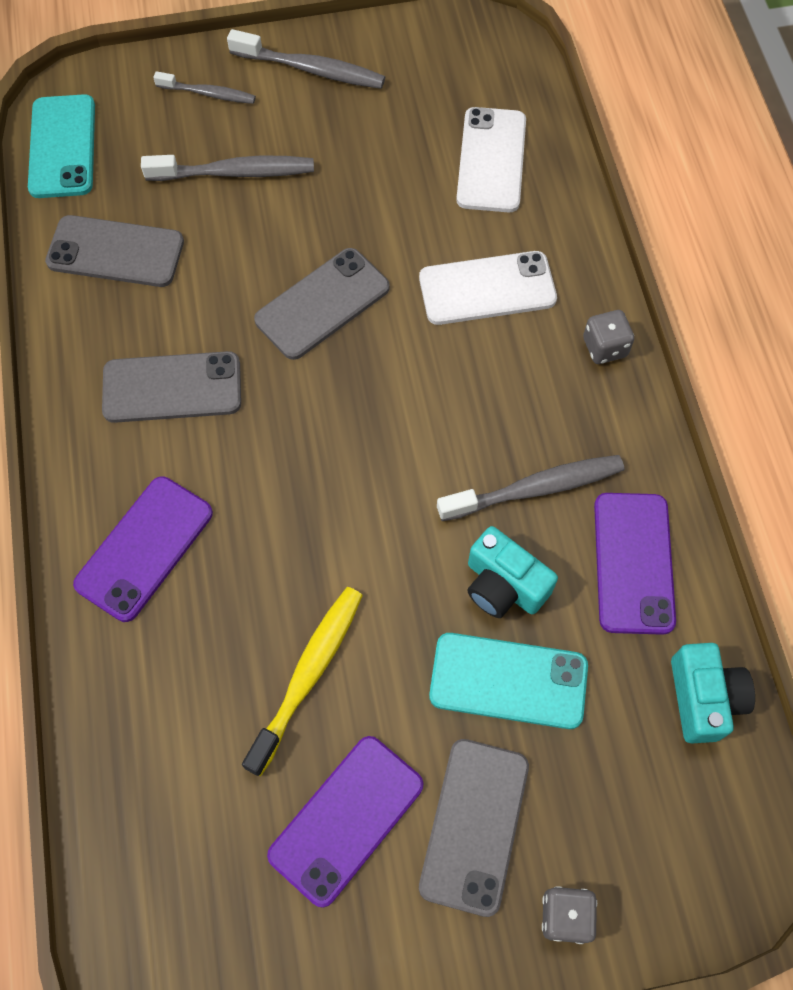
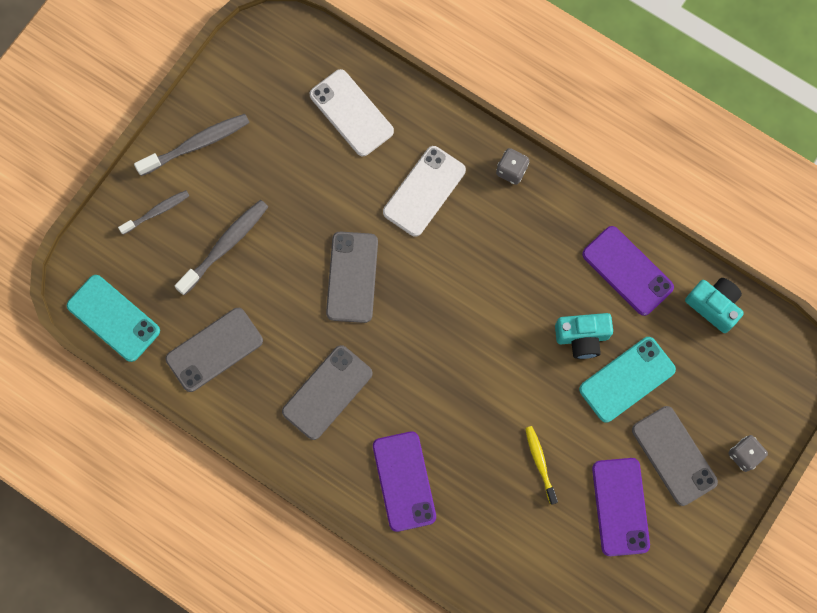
camera: 45 degrees left, 10 degrees up
yellow toothbrush [242,587,363,777] -> yellow toothbrush [525,426,558,505], size x0.63
grey toothbrush [437,455,624,521] -> none

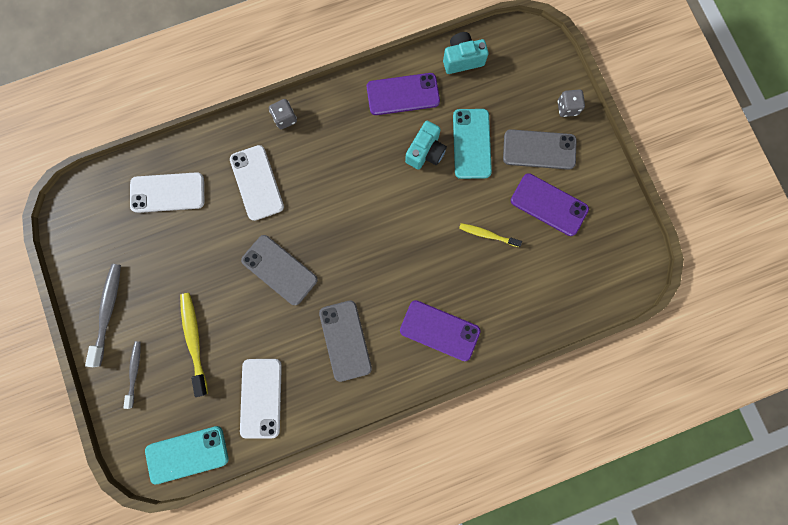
camera: 55 degrees left, 5 degrees up
grey phone [166,308,263,392] -> white phone [240,359,282,438]
grey toothbrush [174,200,268,296] -> yellow toothbrush [180,293,208,397]

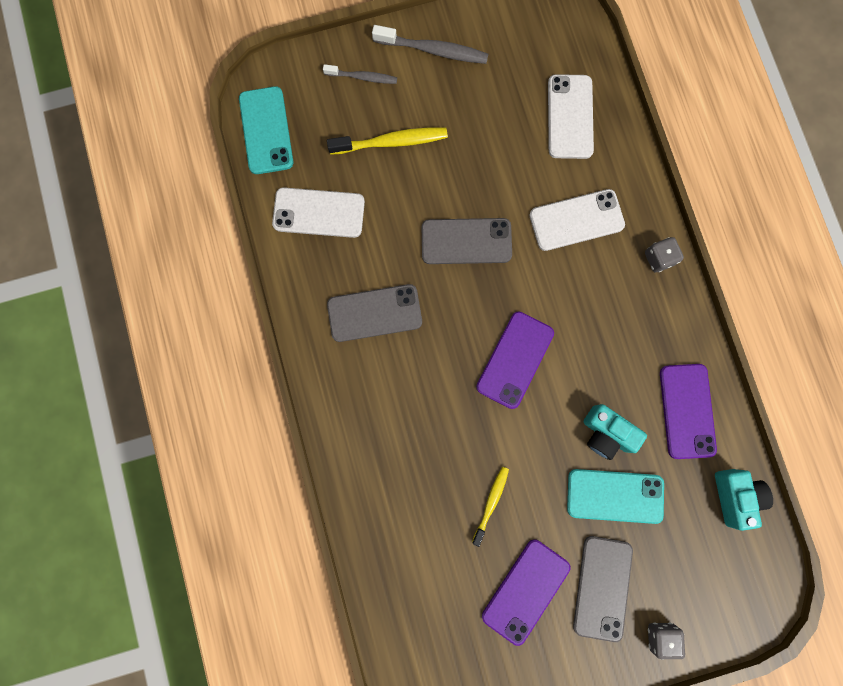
camera: 95 degrees right, 0 degrees up
grey phone [241,235,318,305] -> grey phone turned 45 degrees clockwise [422,218,512,264]
purple phone [400,300,481,361] -> purple phone moved to [476,311,554,409]

